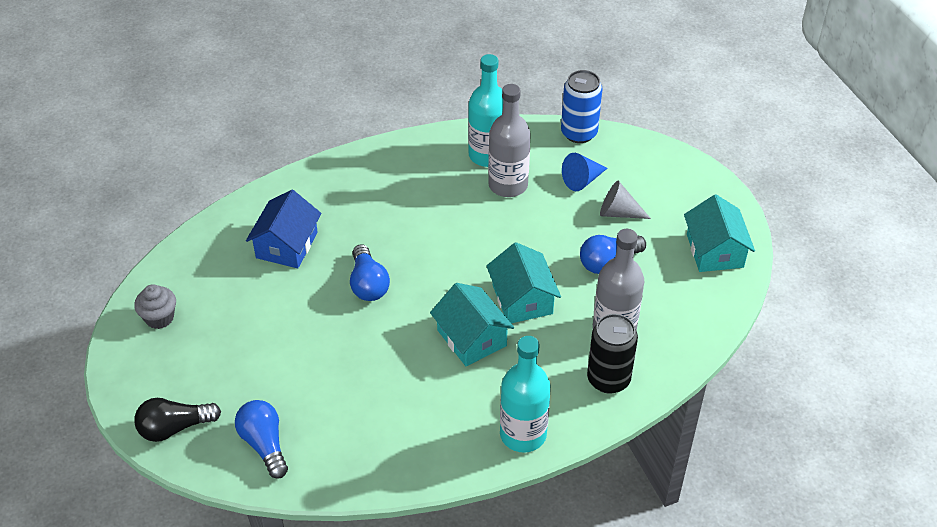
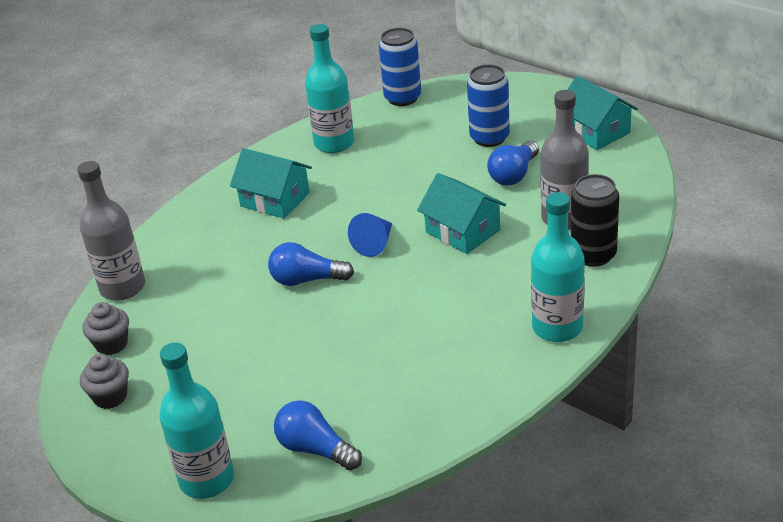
camera: 25 degrees left, 10 degrees down
black light bulb [134,398,221,442] -> turquoise bottle [159,342,234,499]
blue house [246,190,322,268] -> none
blue light bulb [350,244,390,301] -> blue light bulb turned 135 degrees clockwise [268,242,354,286]
turquoise house [430,283,514,367] -> turquoise house moved to [230,148,312,219]
grey bottle [488,84,531,197] -> grey bottle moved to [77,161,145,301]
blue cone [562,153,608,191] -> blue cone moved to [348,213,392,257]
grey cone [600,181,651,219] -> blue can [467,64,510,147]
none -> grey cupcake [82,302,129,355]

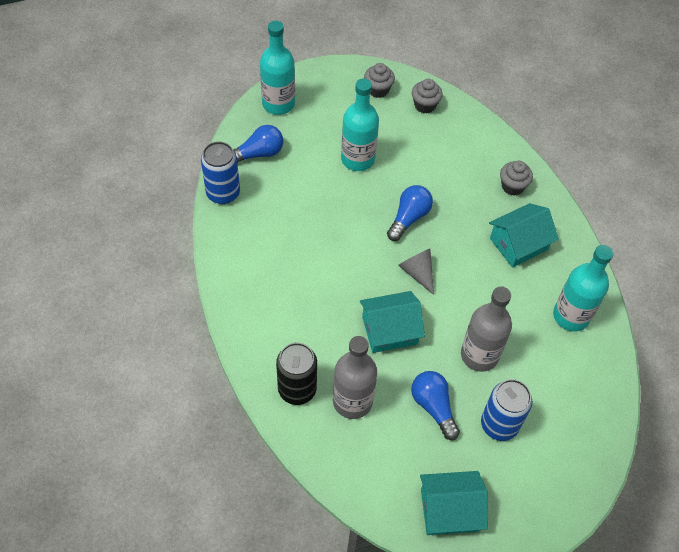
camera: 115 degrees right, 20 degrees up
grey bottle [77,161,145,301] -> grey bottle moved to [461,286,512,372]
blue cone [348,213,392,257] -> grey cone [398,249,434,295]
blue can [379,28,421,106] -> blue can moved to [201,142,240,204]
turquoise bottle [531,192,585,342] -> turquoise bottle moved to [341,78,379,171]
none -> grey cupcake [500,161,533,196]

